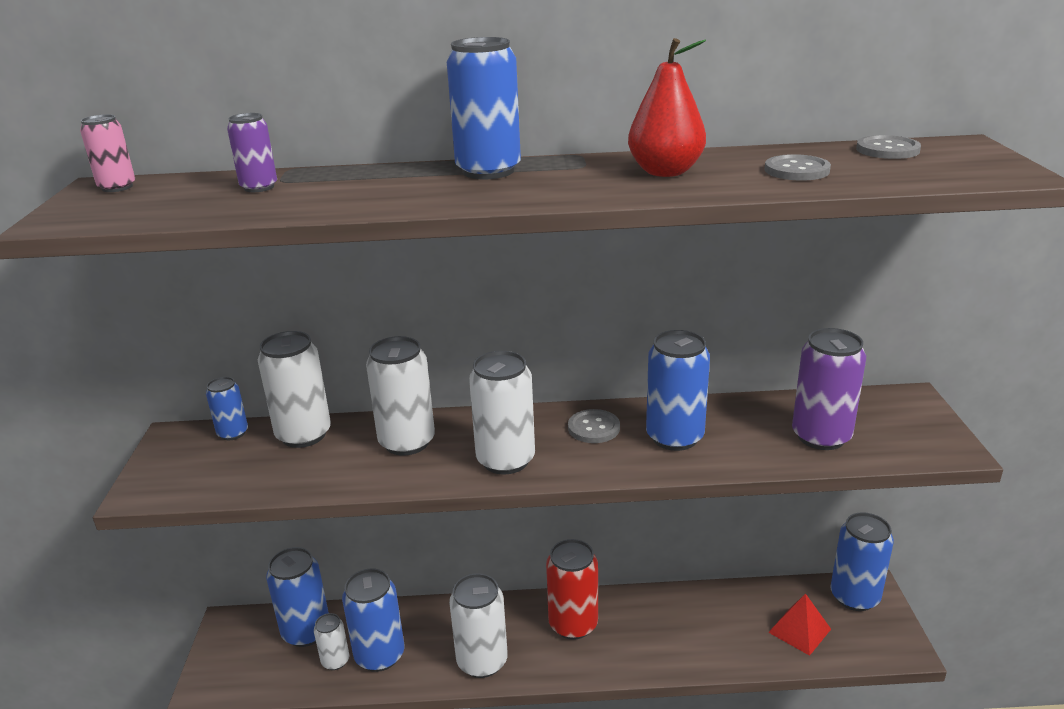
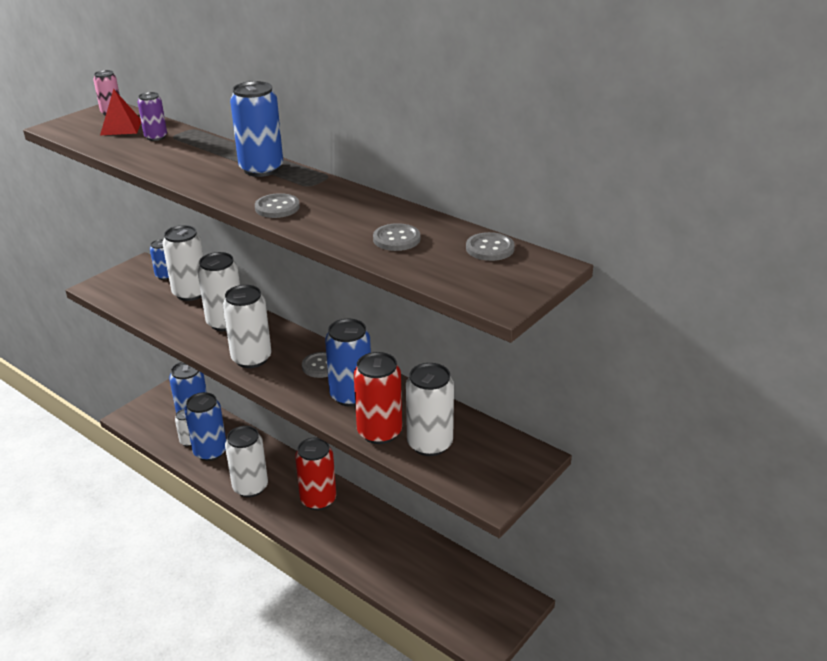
camera: 40 degrees right, 5 degrees up
red pear [628,38,706,177] -> none
red pyramid [768,594,831,656] -> red pyramid moved to [100,89,141,135]
purple can [792,328,866,450] -> white can [406,363,454,456]
blue can [830,512,894,611] -> none
none -> grey button [255,193,300,218]
none -> red can [354,352,402,444]

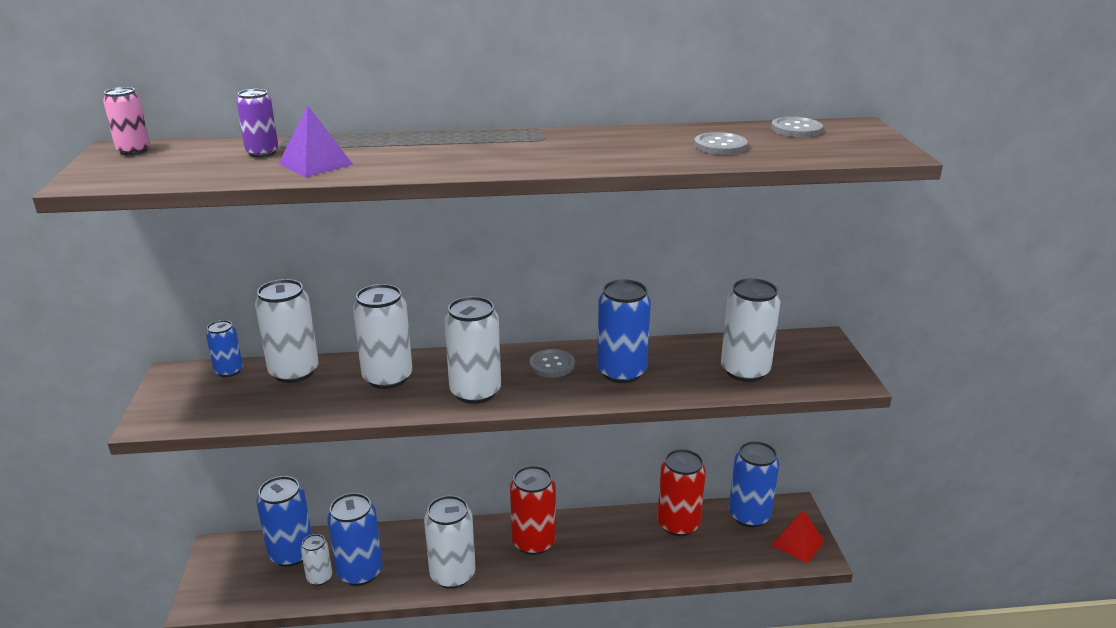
camera: 45 degrees left, 5 degrees down
red pyramid [100,89,141,135] -> red pyramid moved to [771,510,825,563]
blue can [230,81,283,177] -> blue can moved to [729,441,779,527]
grey button [255,193,300,218] -> none
red can [354,352,402,444] -> red can moved to [657,449,706,536]
none -> purple pyramid [279,105,353,177]

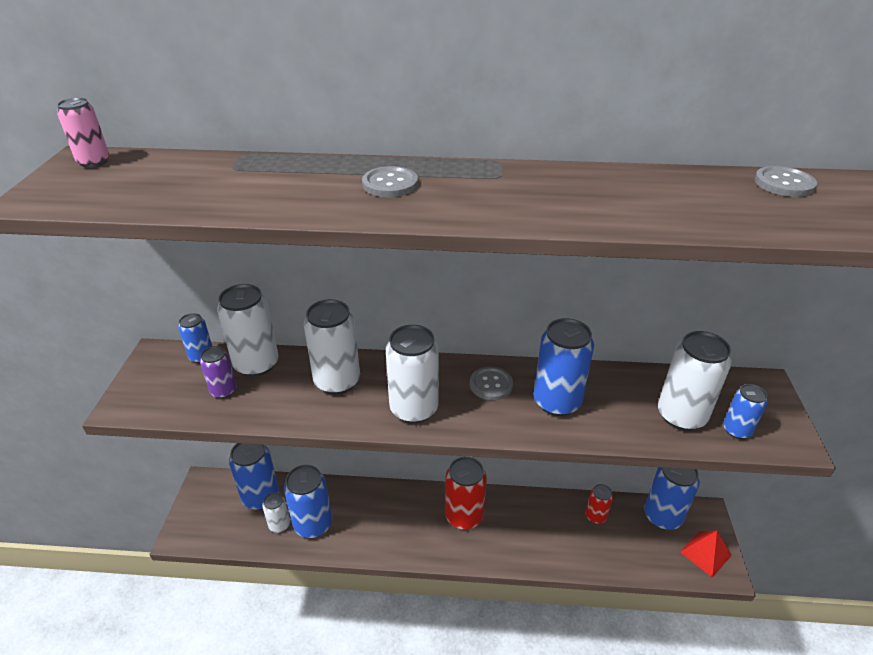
camera: 10 degrees right, 10 degrees up
purple can [236,89,279,158] -> purple can moved to [200,346,237,399]
purple pyramid [279,105,353,177] -> none
white can [424,495,476,589] -> none
red can [657,449,706,536] -> red can [586,484,613,524], size x0.56
grey button [694,132,748,155] -> grey button moved to [362,166,418,197]
none -> blue can [723,384,767,439]

